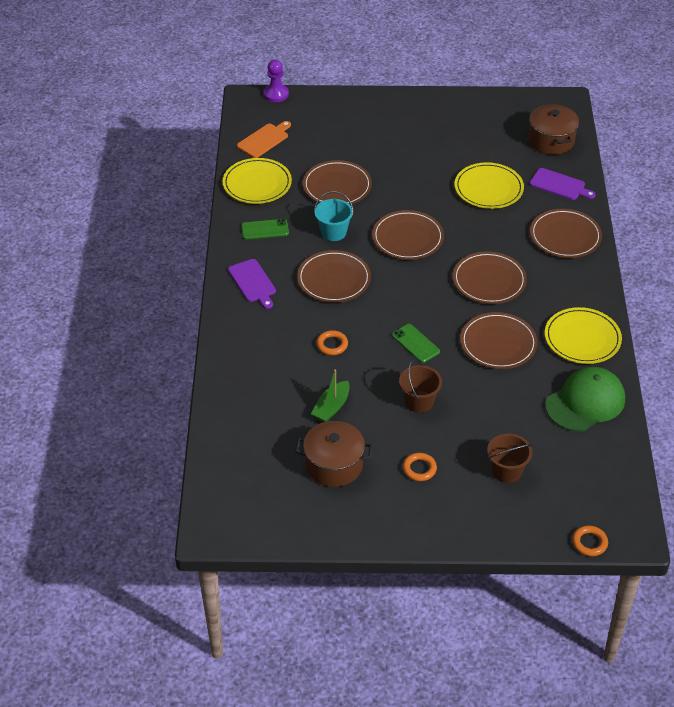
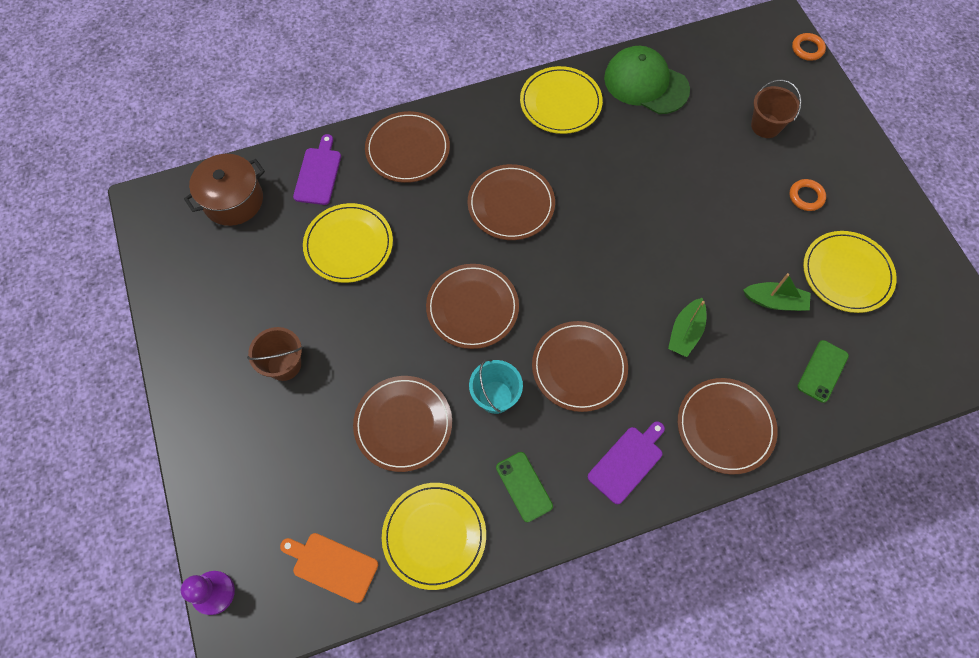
camera: 110 degrees left, 20 degrees up
brown pot [296,421,373,487] -> yellow plate [803,231,897,313]
orange ring [316,330,348,355] -> green boat [668,298,706,357]
green phone [392,324,440,363] -> green phone moved to [797,340,849,403]
brown bucket [399,360,442,413] -> brown bucket moved to [247,327,303,381]
brown plate [460,312,538,369] -> brown plate moved to [678,378,778,474]

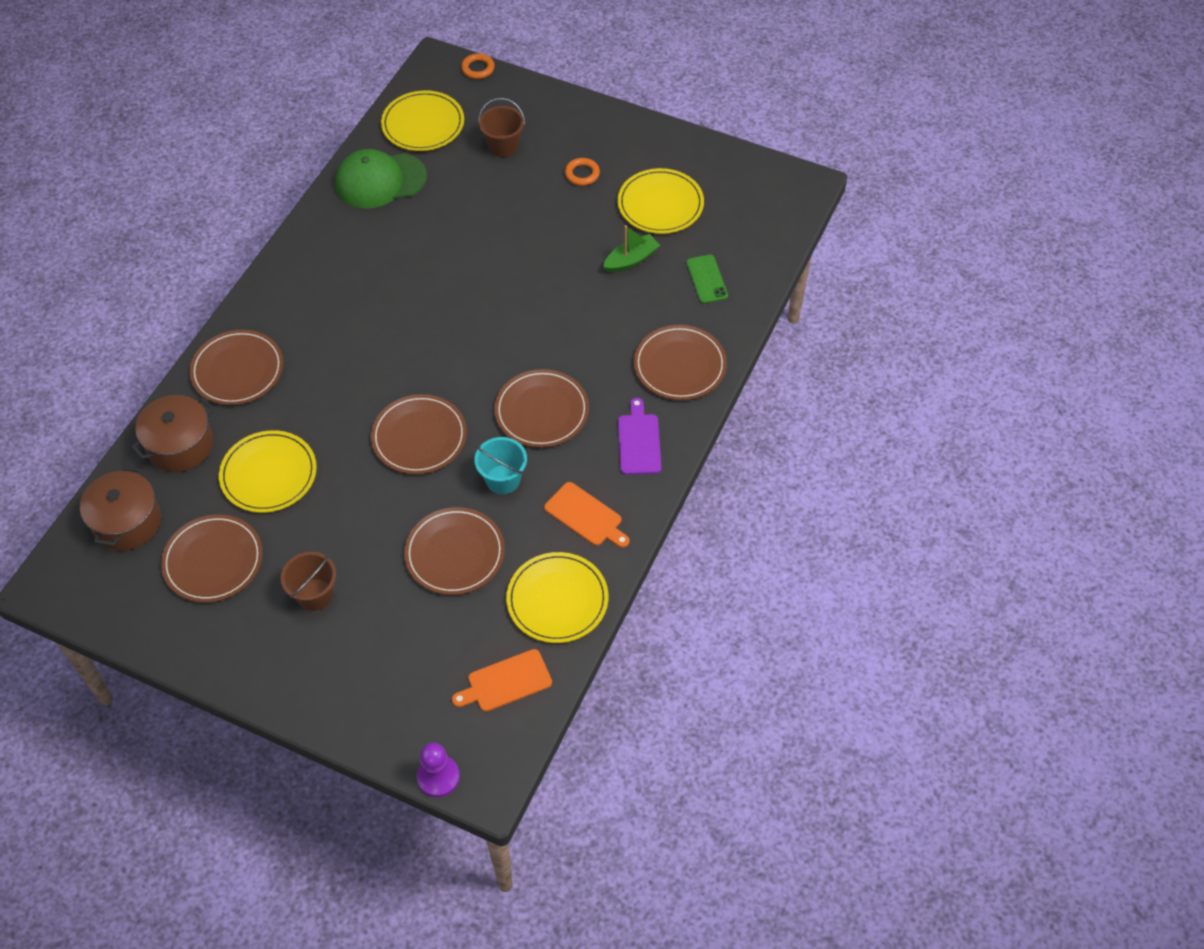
camera: 45 degrees left, 10 degrees down
purple cutting board [293,134,341,205] -> brown pot [131,395,215,472]
brown plate [468,164,555,240] -> brown plate moved to [161,514,263,603]
green phone [496,452,553,522] -> orange cutting board [544,482,630,548]
yellow plate [520,66,603,134] -> yellow plate moved to [381,90,464,151]
green boat [668,298,706,357] -> none

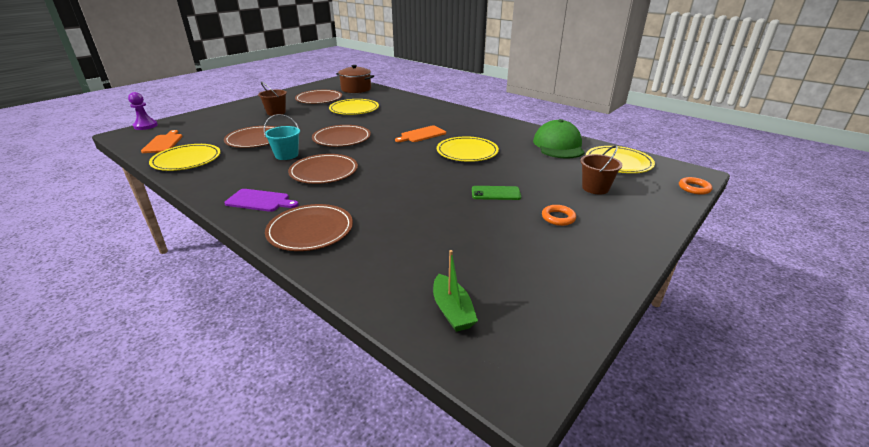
camera: 105 degrees right, 25 degrees down
brown pot [131,395,215,472] -> none
brown plate [190,330,283,405] -> none
orange cutting board [544,482,630,548] -> orange cutting board moved to [395,125,446,142]
green boat [603,225,660,273] -> green boat moved to [433,250,478,332]
yellow plate [618,168,704,234] -> yellow plate moved to [437,136,499,162]
green phone [686,255,728,304] -> green phone moved to [472,186,521,200]

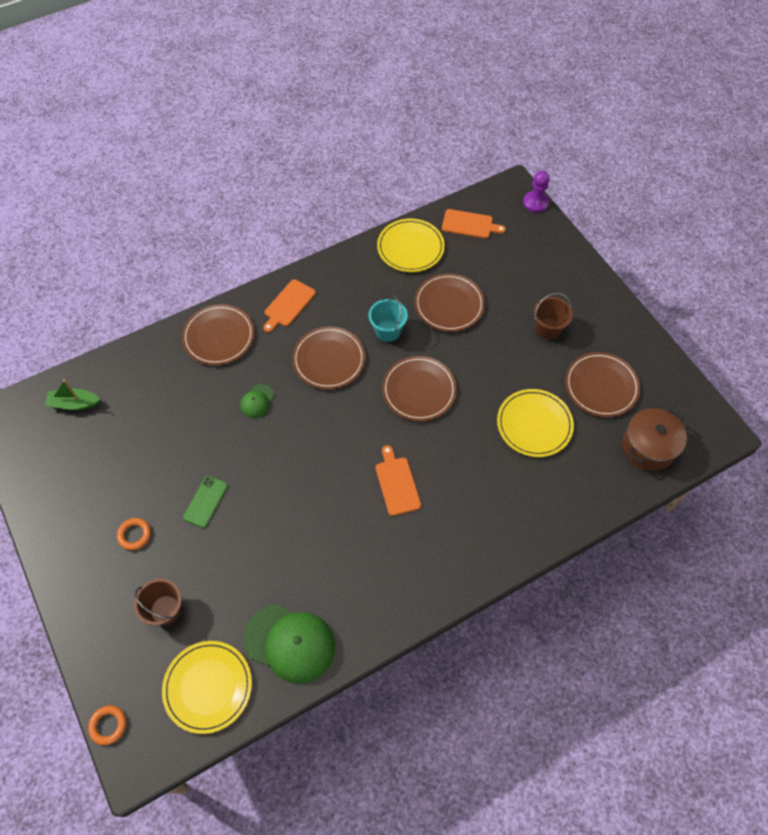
camera: 110 degrees right, 30 degrees up
purple cutting board [224,189,299,212] -> orange cutting board [263,279,316,332]
yellow plate [437,136,499,162] -> none
none -> green cap [240,384,274,418]

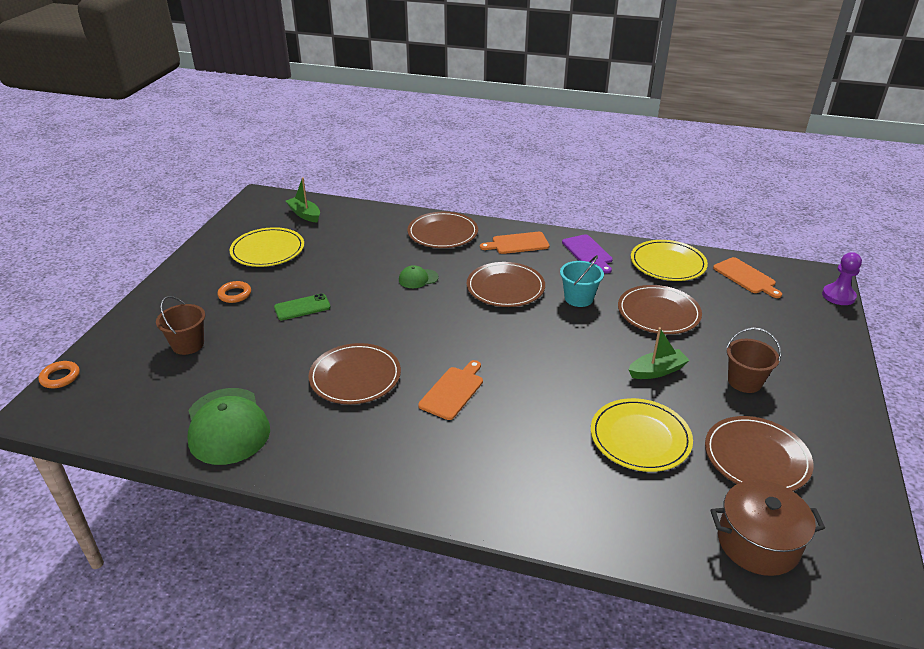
camera: 45 degrees right, 25 degrees down
yellow plate [162,641,252,734] -> yellow plate moved to [230,227,304,267]
brown plate [382,356,457,421] -> brown plate moved to [309,343,401,404]
none -> purple cutting board [562,234,613,274]
none -> green boat [628,327,690,379]

